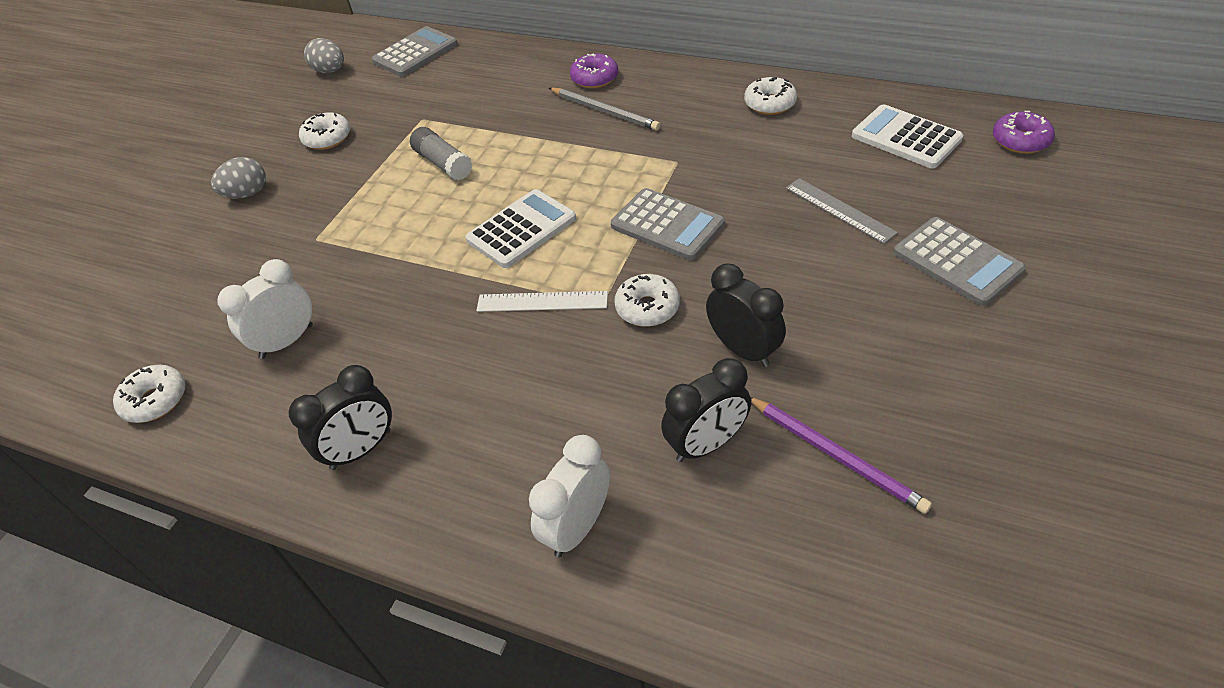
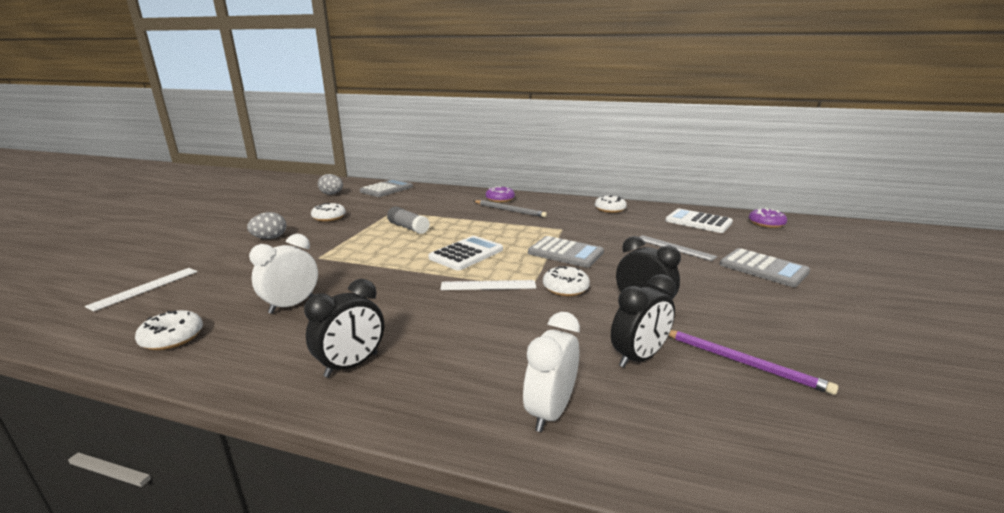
camera: 10 degrees left, 25 degrees down
none -> white ruler [84,268,198,311]

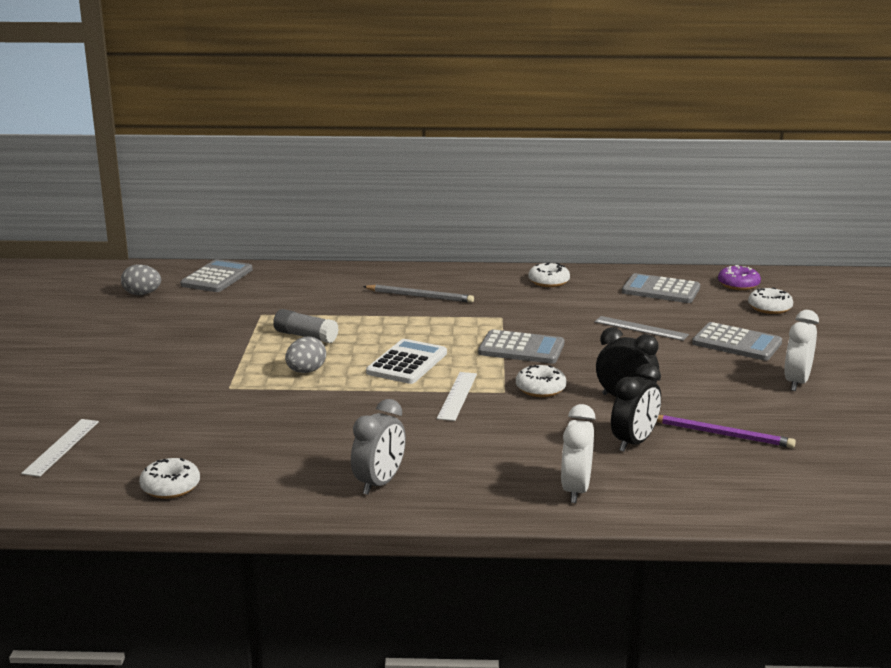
camera: 15 degrees left, 0 degrees up
grey egg [247,212,286,239] -> grey egg moved to [285,337,326,373]
white clock [249,234,318,314] -> white clock moved to [784,310,819,391]
black clock [304,279,384,378] -> grey clock [351,399,406,495]
white donut [311,203,346,222] -> white donut moved to [748,287,793,314]
white ruler [440,280,536,290] -> white ruler turned 60 degrees counterclockwise [437,372,477,421]
purple donut [486,186,515,202] -> none
white calculator [665,209,733,233] -> grey calculator [622,273,700,303]

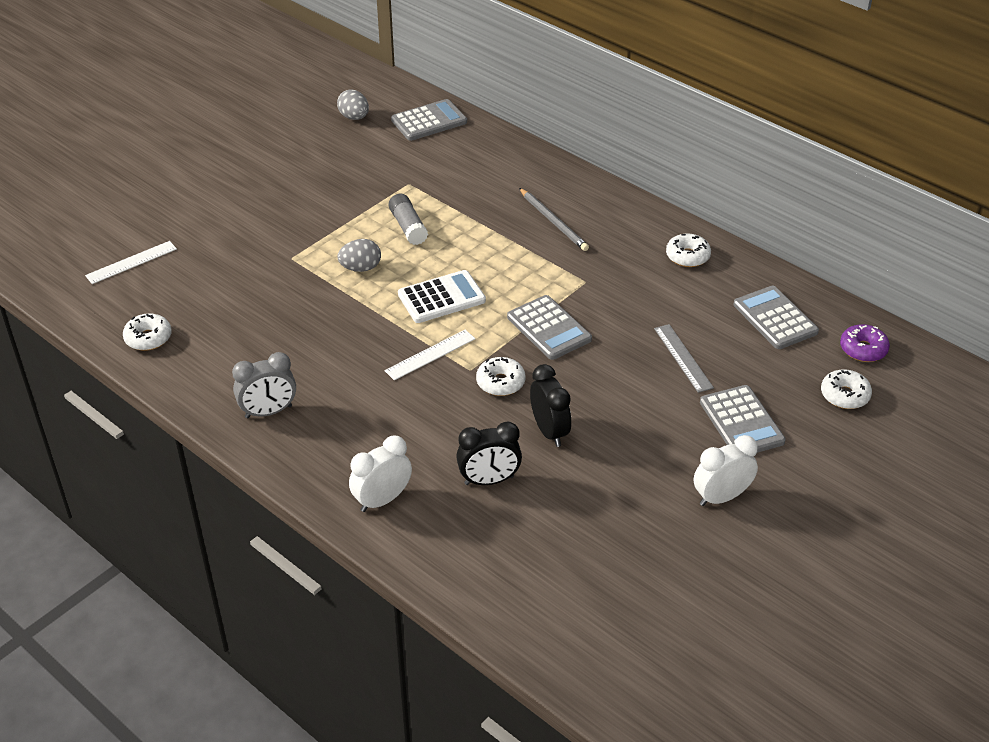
camera: 40 degrees right, 20 degrees up
purple pencil [657,415,796,448] -> none

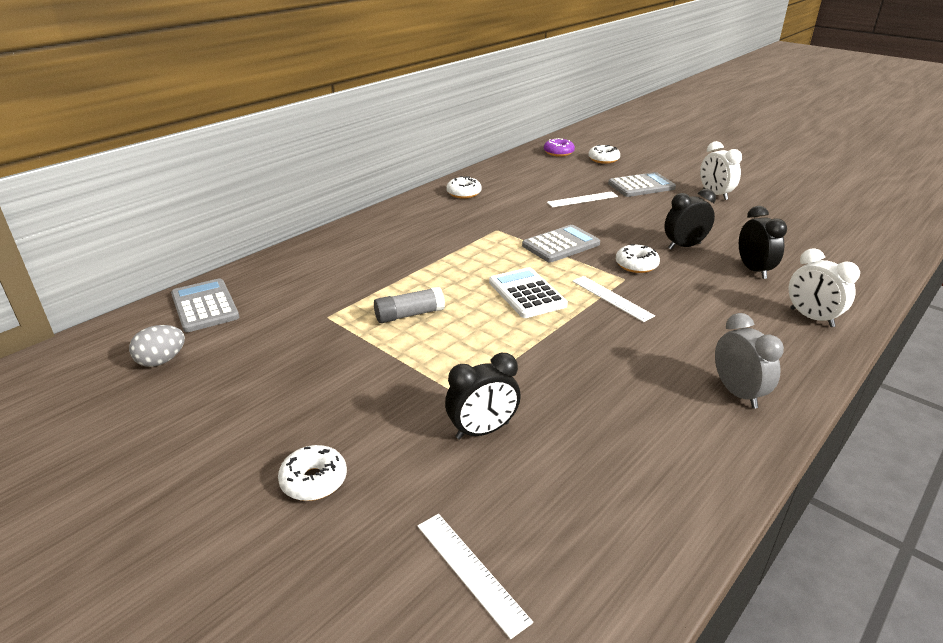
camera: 90 degrees left, 10 degrees down
white donut [123,313,172,351] -> white donut moved to [278,445,347,501]
grey egg [337,239,381,272] -> none
grey pencil [519,188,589,251] -> none
grey ruler [654,324,714,393] -> white ruler [547,191,618,207]
grey calculator [733,286,819,349] -> none
none -> black clock [445,353,521,439]

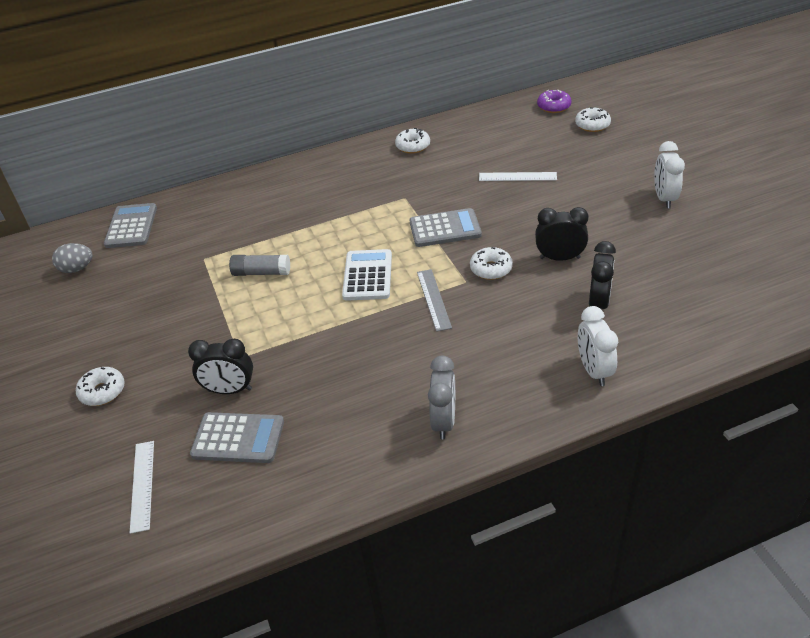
camera: 30 degrees right, 10 degrees up
white ruler [572,276,655,322] -> grey ruler [417,269,452,332]
grey calculator [608,172,676,197] -> grey calculator moved to [190,412,284,463]

